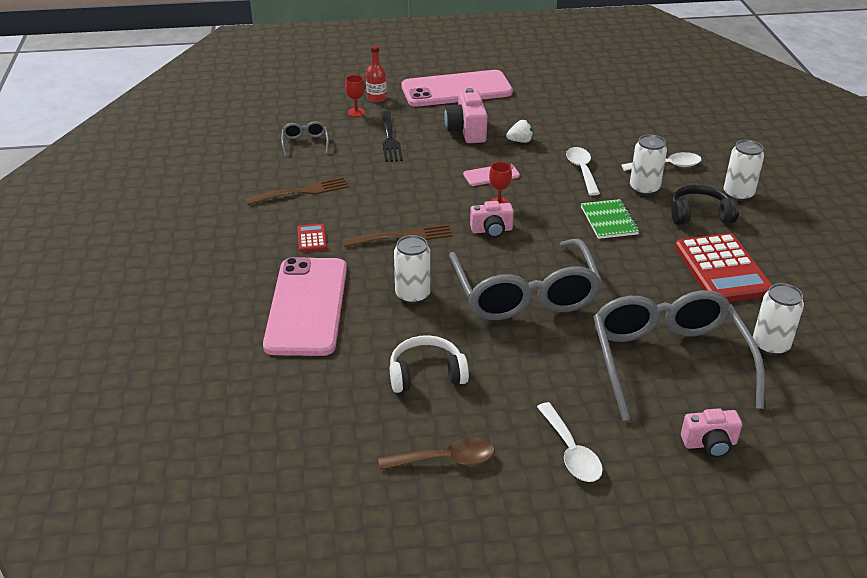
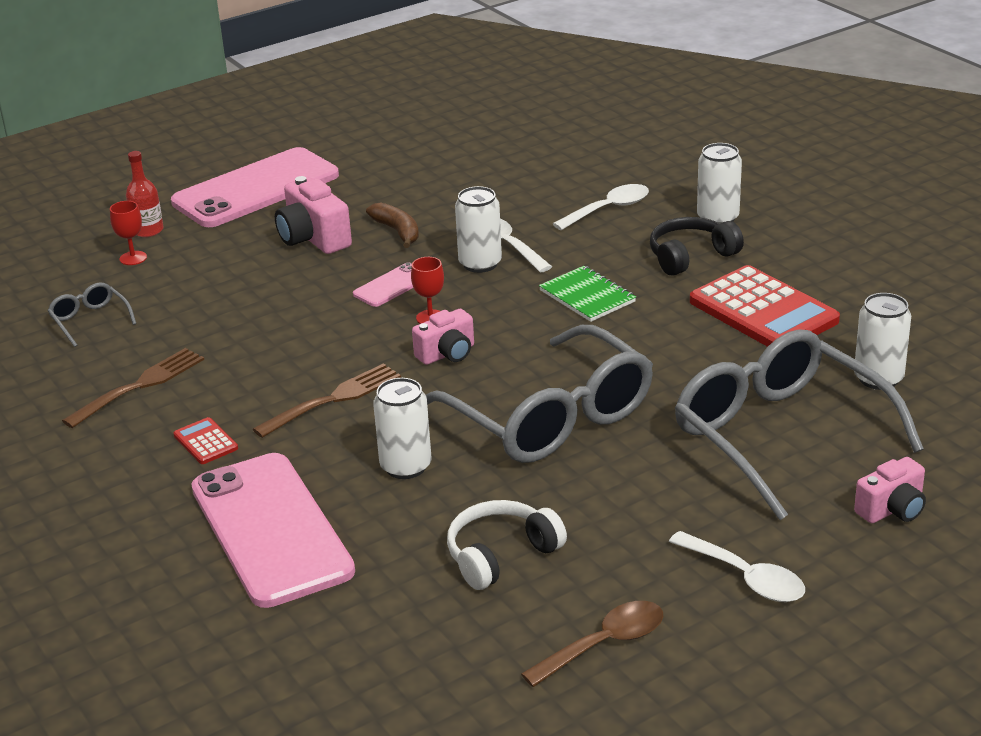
camera: 25 degrees left, 5 degrees down
black fork [381,111,403,162] -> none
white strawberry [506,120,533,143] -> brown banana [366,202,419,248]
white can [630,134,667,195] -> white can moved to [455,186,502,273]

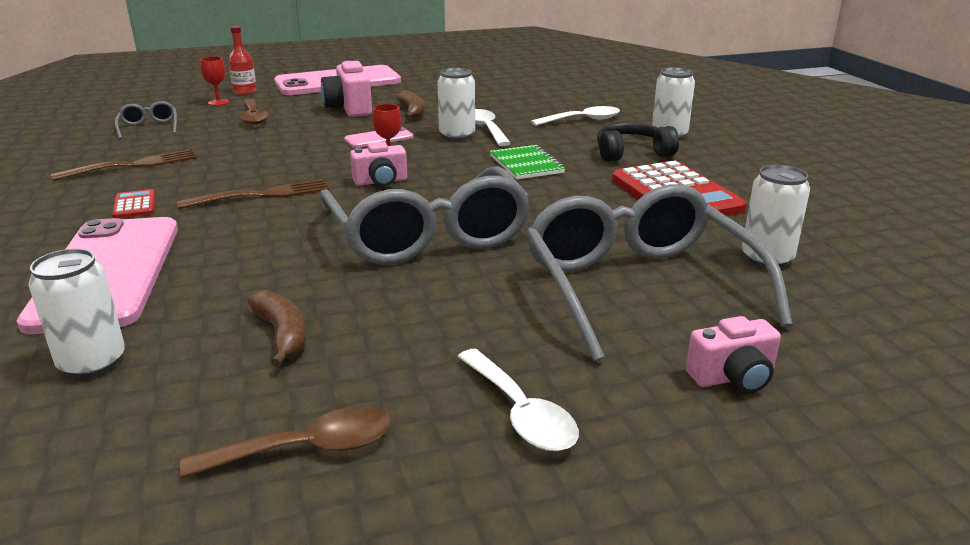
camera: 15 degrees right, 5 degrees down
white can [373,378,431,479] -> white can moved to [28,249,125,378]
white headphones [447,500,567,590] -> brown banana [247,290,306,367]
none -> brown spoon [240,98,269,125]

